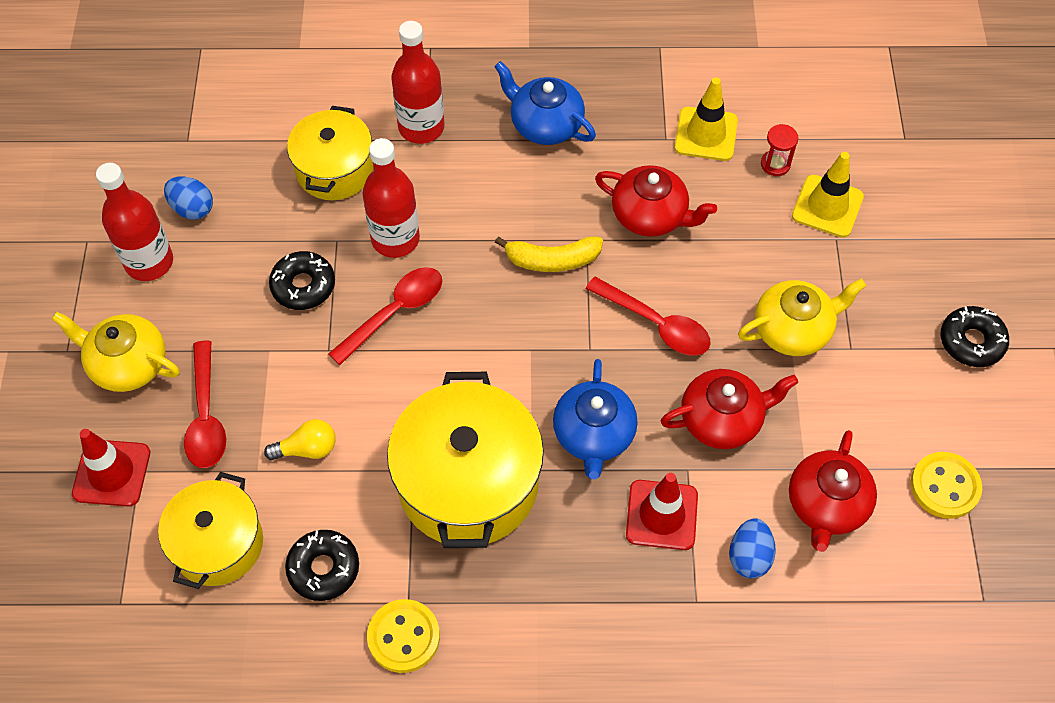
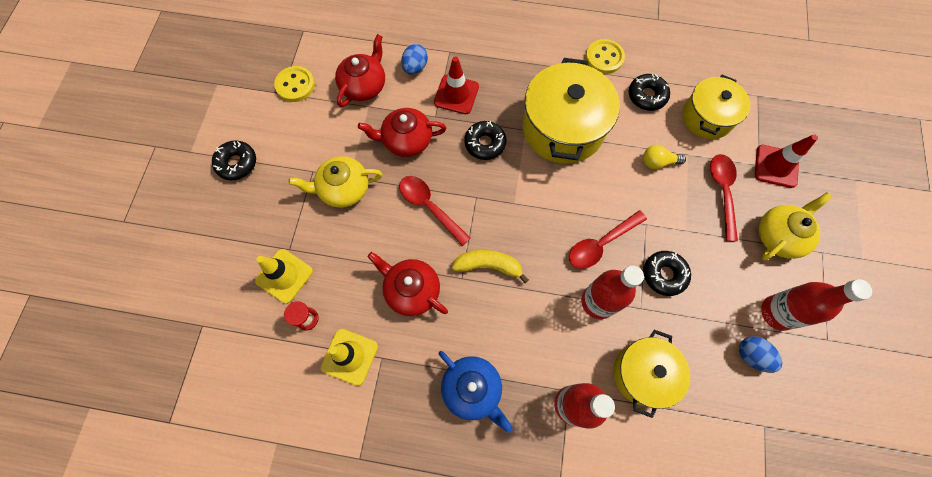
camera: 170 degrees left, 10 degrees up
yellow teapot [52,312,180,392] -> yellow teapot turned 75 degrees counterclockwise [759,192,832,260]
blue teapot [553,359,638,479] -> black donut [464,121,506,160]

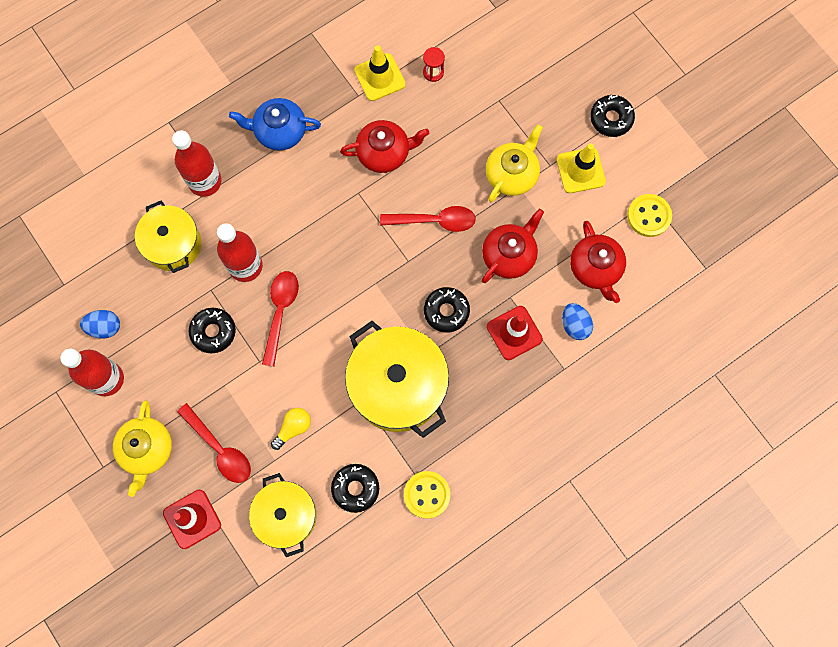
camera: 135 degrees right, 5 degrees up
yellow traffic cone [255,249,313,304] -> yellow traffic cone moved to [556,143,606,193]
yellow banana [452,250,529,283] -> none

